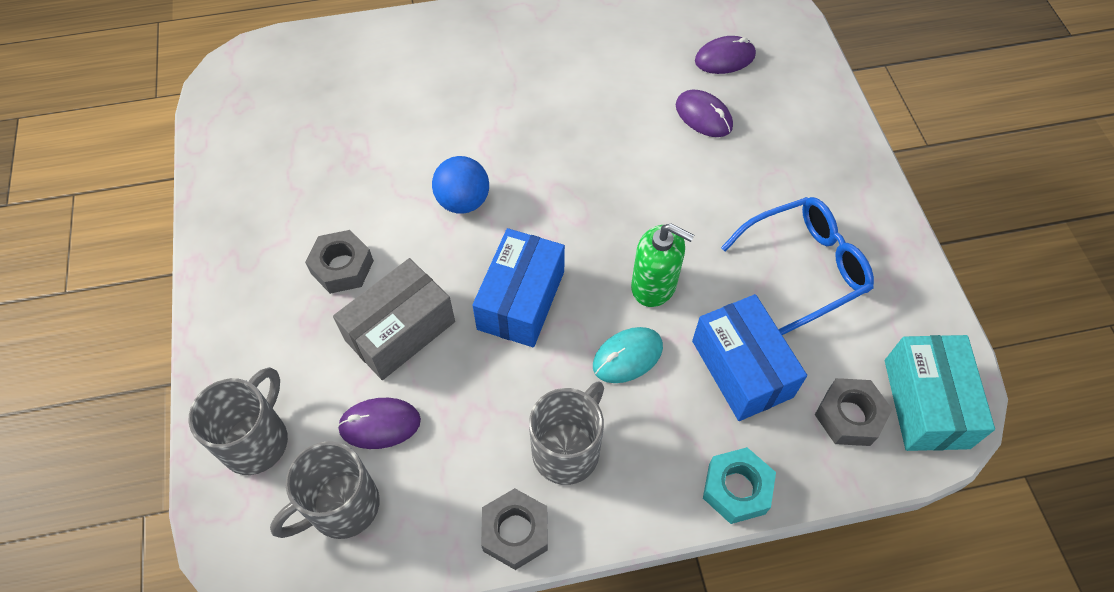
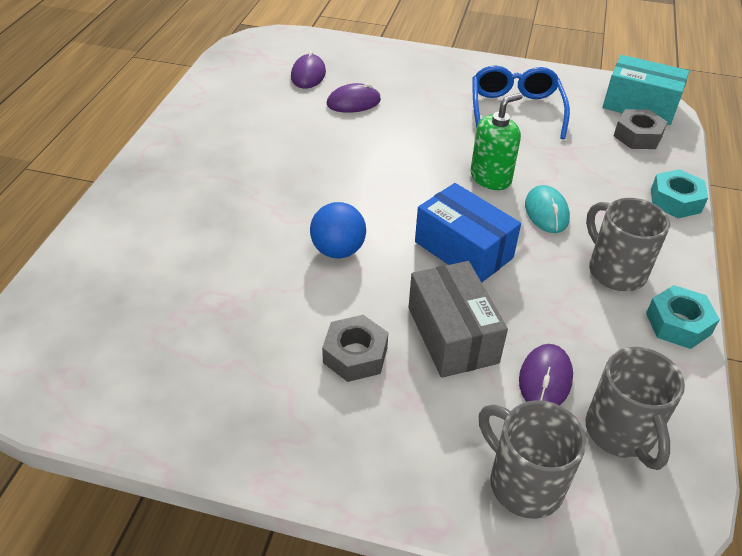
camera: 65 degrees left, 15 degrees down
grey nut [481,488,548,570] -> turquoise nut [646,285,720,349]
blue box [692,294,807,421] -> none

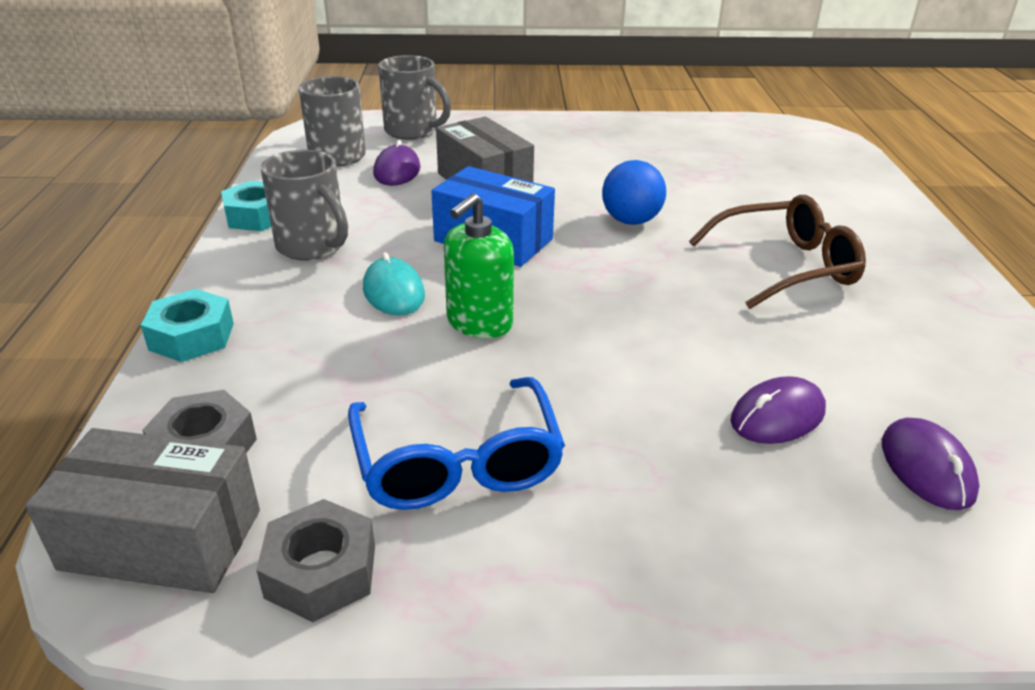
camera: 165 degrees right, 10 degrees down
grey nut [322,315,388,382] -> grey nut moved to [256,499,375,622]
turquoise box [603,55,689,125] -> grey box [25,428,260,593]
none -> brown glasses [689,195,866,309]

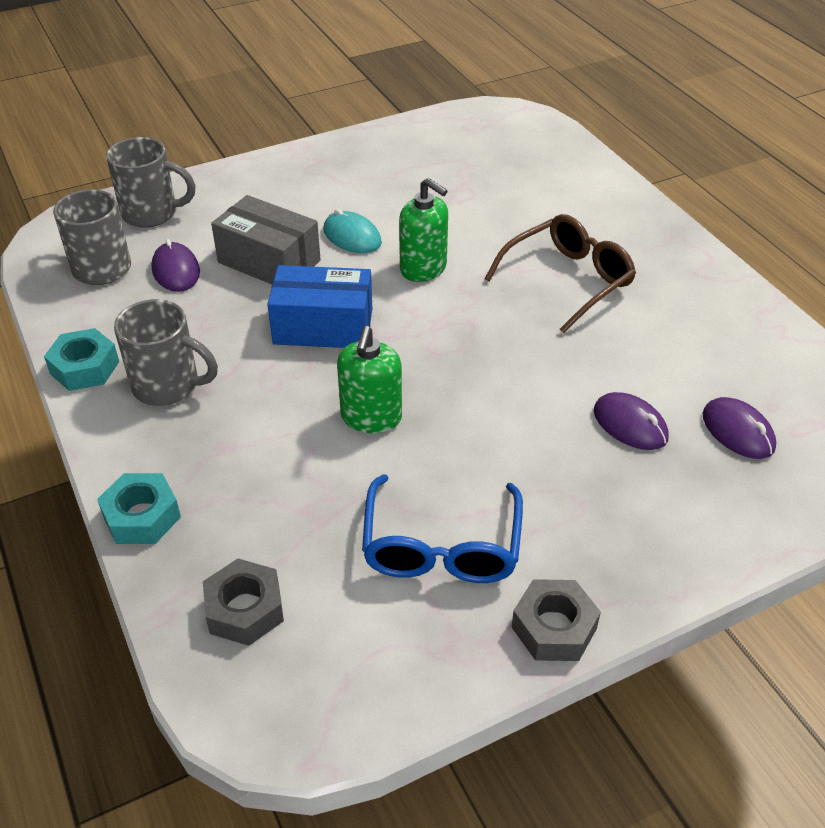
camera: 25 degrees left, 10 degrees up
grey box [25,428,260,593] -> none
grey nut [256,499,375,622] -> grey nut moved to [511,579,601,661]
blue glasses [348,377,565,510] -> blue glasses turned 45 degrees clockwise [362,474,523,583]
turquoise mouse [363,252,425,316] -> turquoise mouse moved to [323,209,382,253]
blue ball [602,160,666,225] -> green soap dispenser [399,178,448,282]
purple mouse [730,376,826,444] -> purple mouse turned 75 degrees counterclockwise [594,392,669,450]

